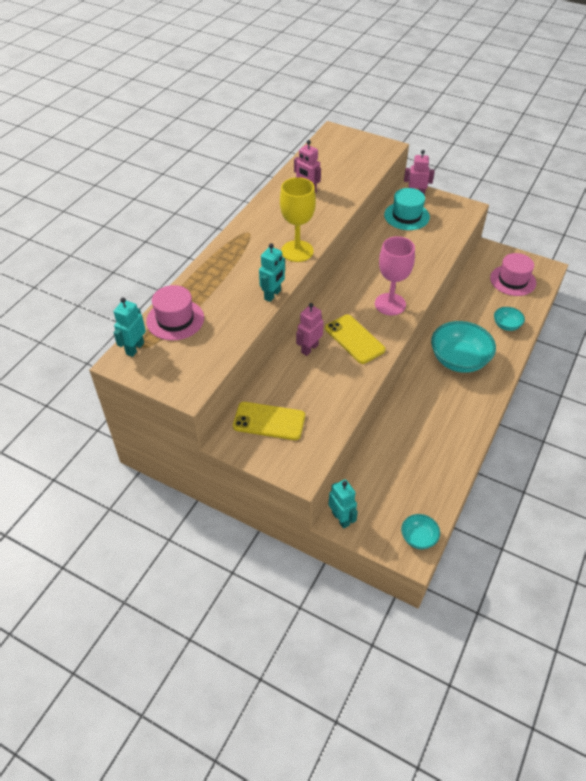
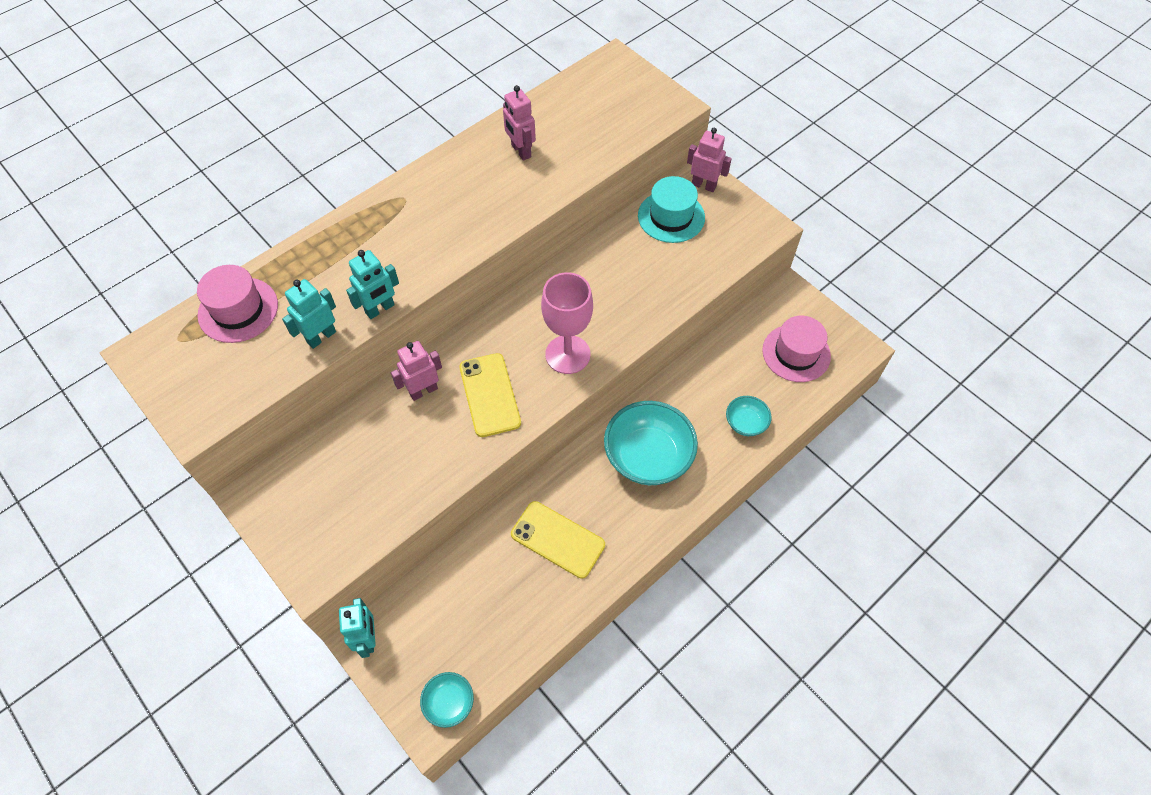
camera: 20 degrees right, 10 degrees up
turquoise robot [114,297,146,357] -> turquoise robot moved to [282,279,336,349]
yellow phone [233,402,305,440] -> yellow phone moved to [511,501,605,579]
yellow goblet [280,177,316,262] -> none

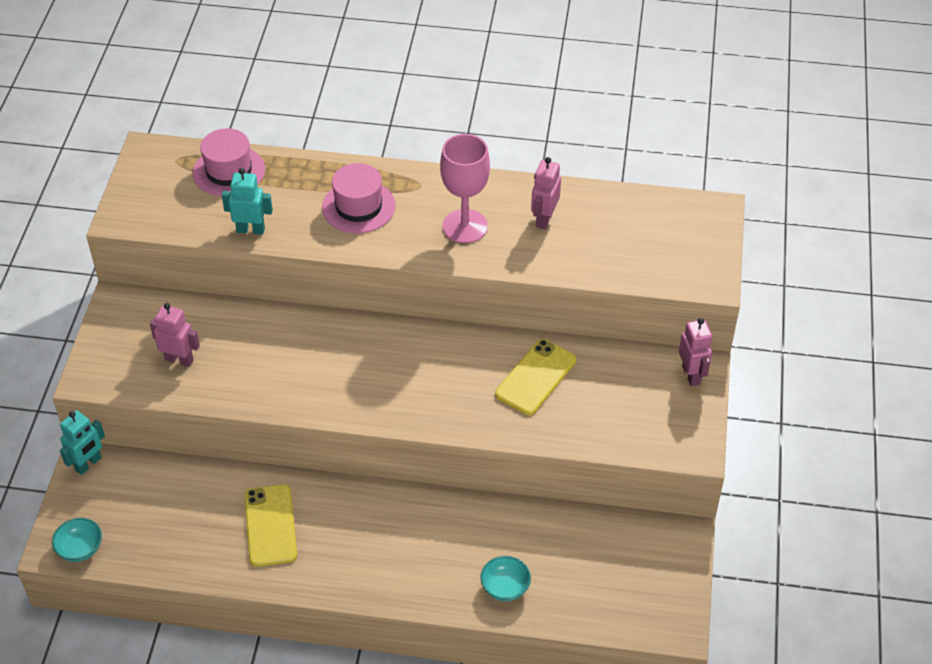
camera: 50 degrees right, 10 degrees down
turquoise robot [346,250,399,319] -> none
pink robot [391,341,442,401] -> pink robot moved to [150,303,200,367]
yellow phone [459,353,521,437] -> yellow phone moved to [495,339,576,415]
pink goblet [541,272,593,374] -> pink goblet moved to [440,134,490,243]
turquoise bowl [604,401,698,485] -> none
turquoise hat [638,176,705,243] -> none
pink hat [762,316,831,382] -> pink hat moved to [322,163,396,233]

